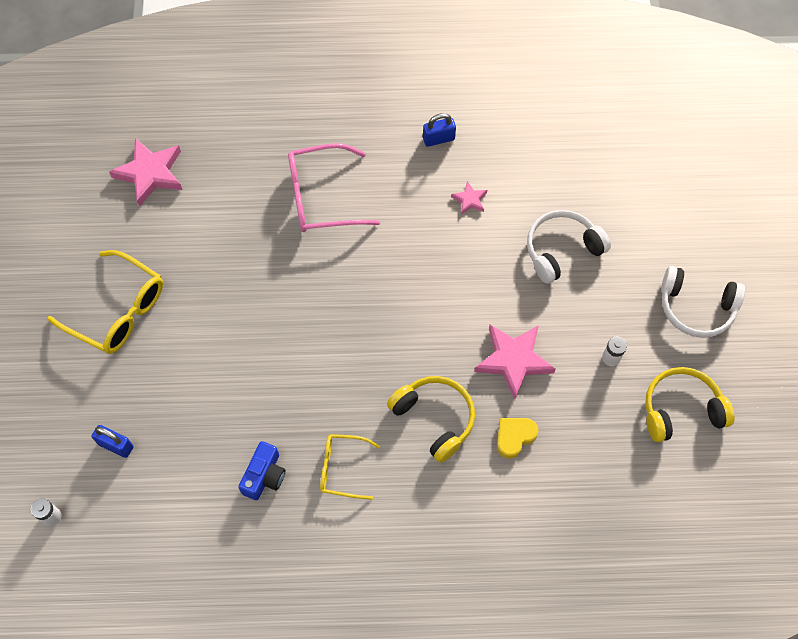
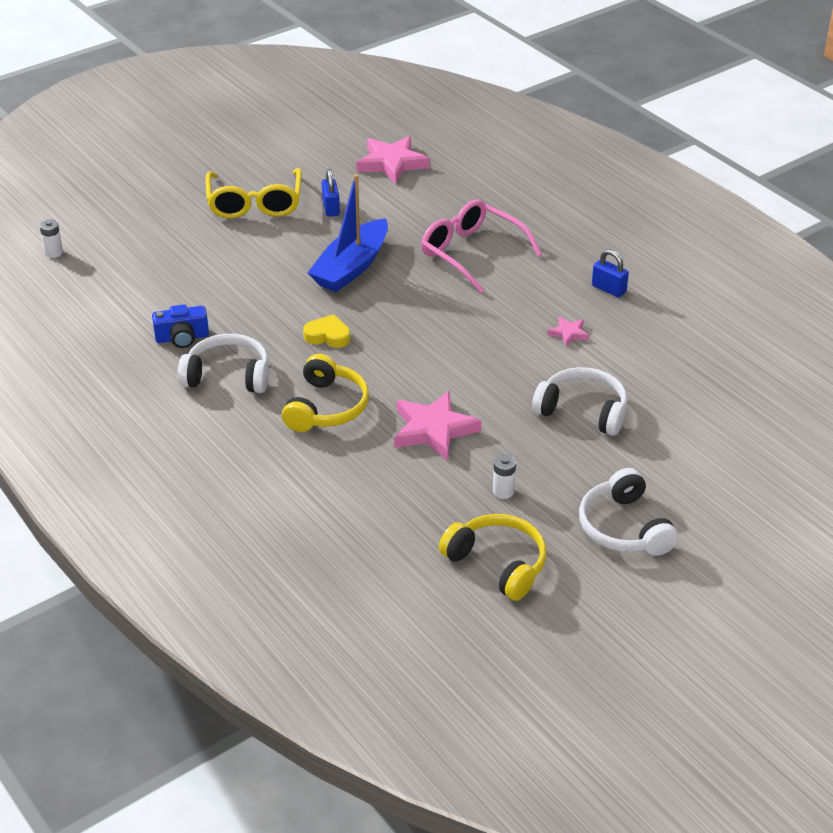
camera: 55 degrees right, 25 degrees down
blue padlock [92,425,133,458] -> blue padlock moved to [322,169,340,217]
yellow glasses [320,434,380,500] -> white headphones [178,334,269,393]
yellow heart [497,418,539,459] -> yellow heart moved to [303,314,350,348]
none -> blue boat [307,174,388,292]

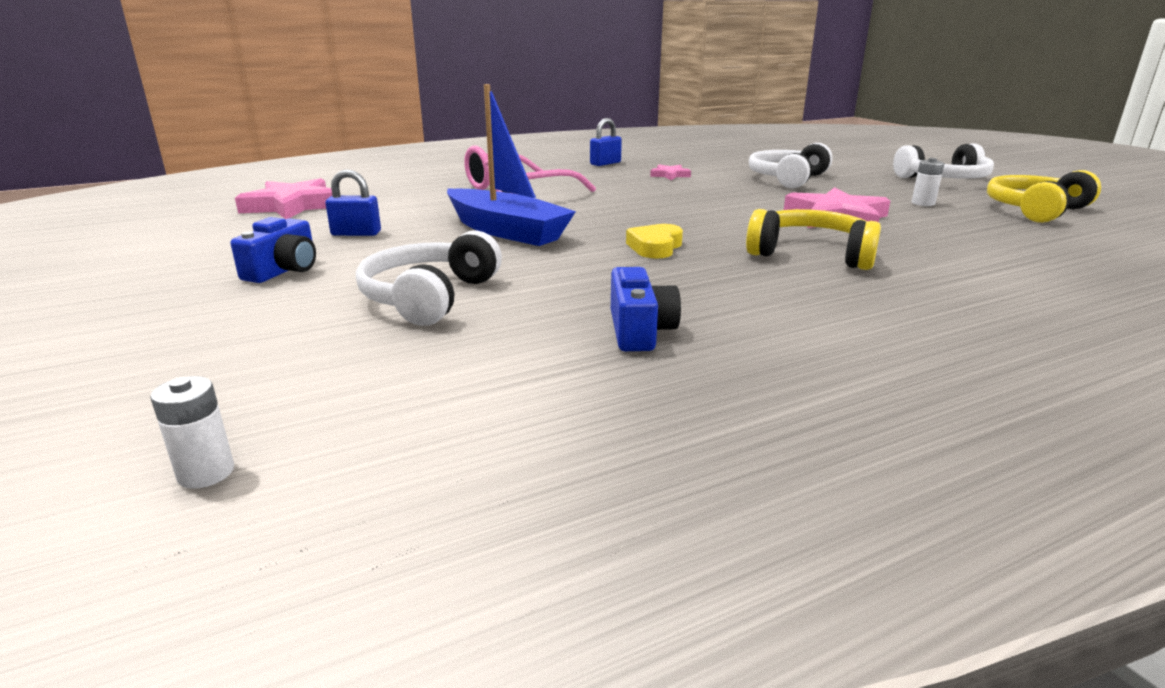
camera: 80 degrees left, 15 degrees down
white headphones [178,334,269,393] -> white headphones moved to [356,230,502,325]
yellow glasses [205,168,302,219] -> blue camera [230,217,316,283]

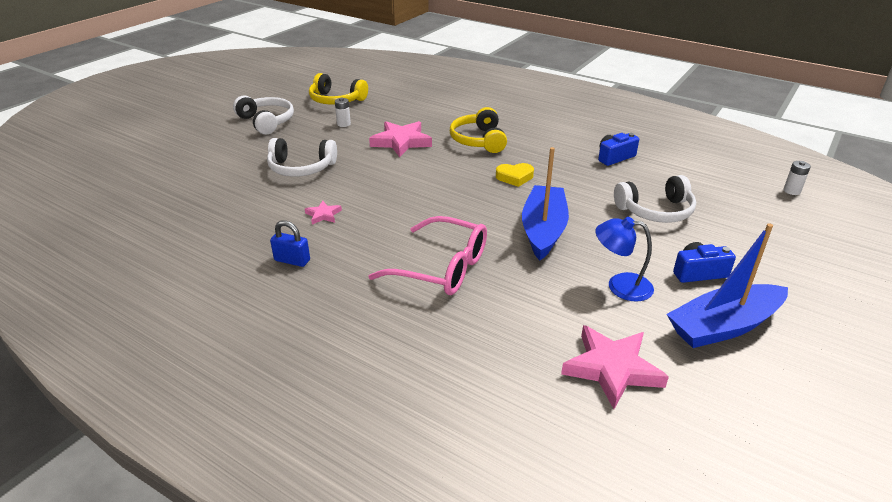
camera: 120 degrees left, 10 degrees up
blue padlock [325,169,381,236] -> blue lamp [595,217,654,302]
none -> blue boat [667,224,788,348]

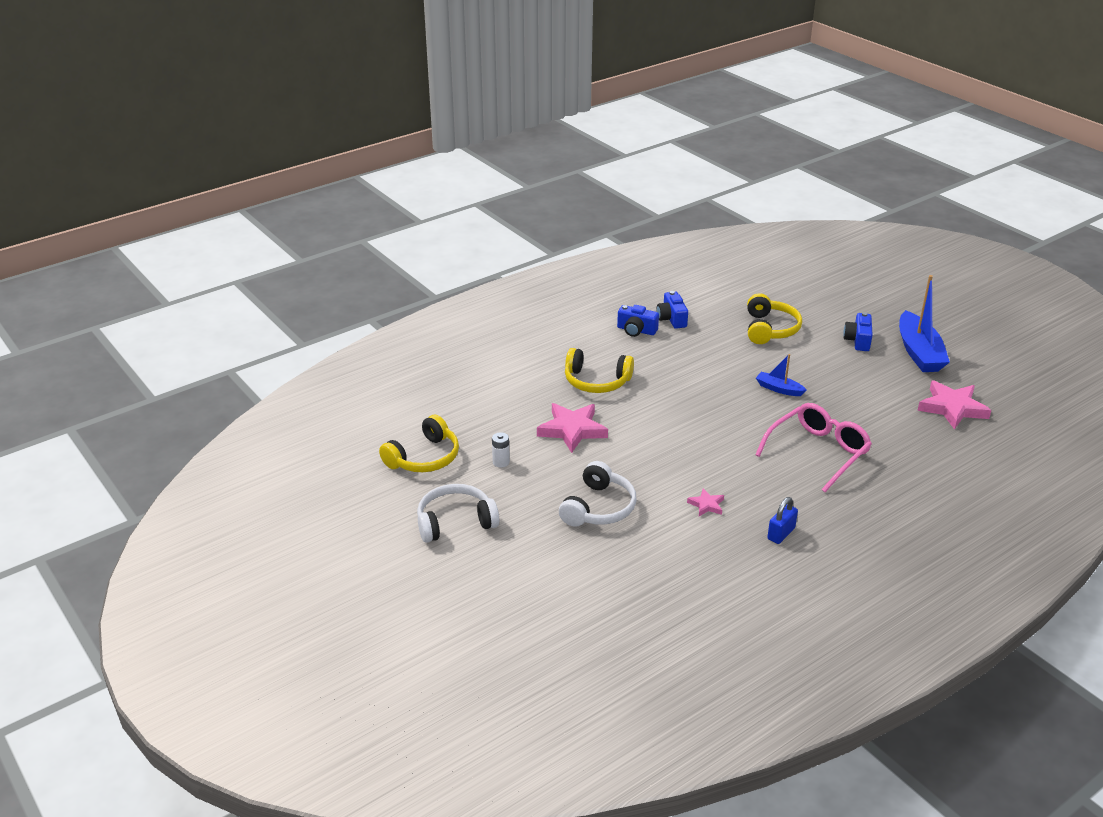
camera: 70 degrees left, 0 degrees up
yellow heart [496,163,534,187] -> none
blue boat [522,147,569,261] -> blue boat [756,354,807,396], size x0.51
blue lamp [595,217,654,302] -> none
white headphones [614,175,696,223] -> yellow headphones [747,293,802,344]
white battery [784,161,811,195] -> none
none -> blue camera [617,305,659,337]

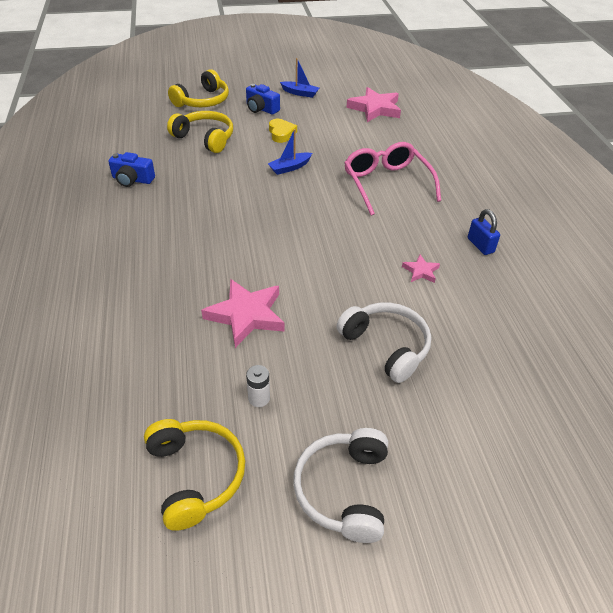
camera: 65 degrees left, 10 degrees up
yellow headphones [565,348,634,393] -> yellow headphones moved to [168,69,229,107]
blue camera [617,305,659,337] -> none
blue boat [899,275,950,372] -> blue boat [280,58,319,98], size x0.51
none -> yellow heart [269,119,297,143]

